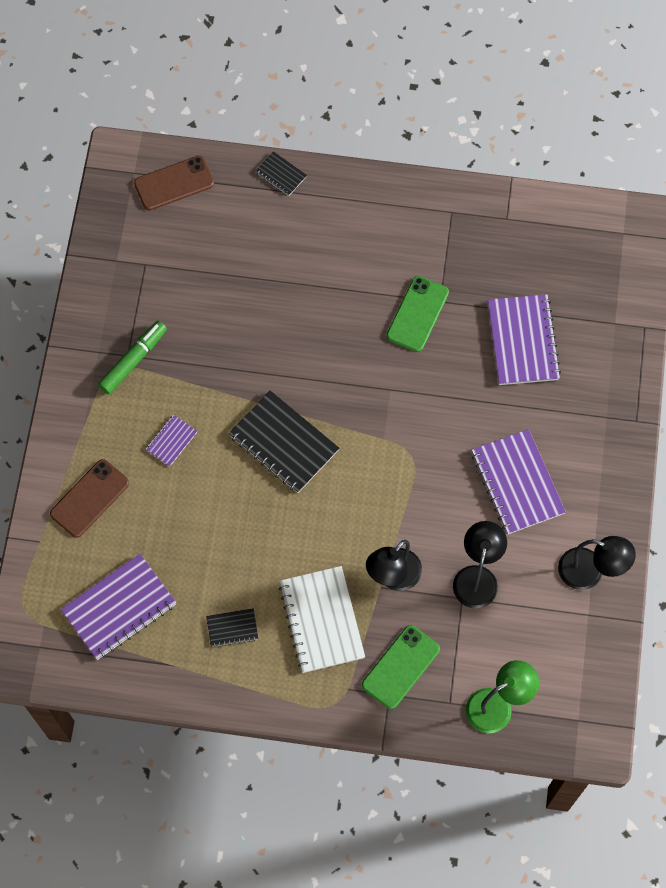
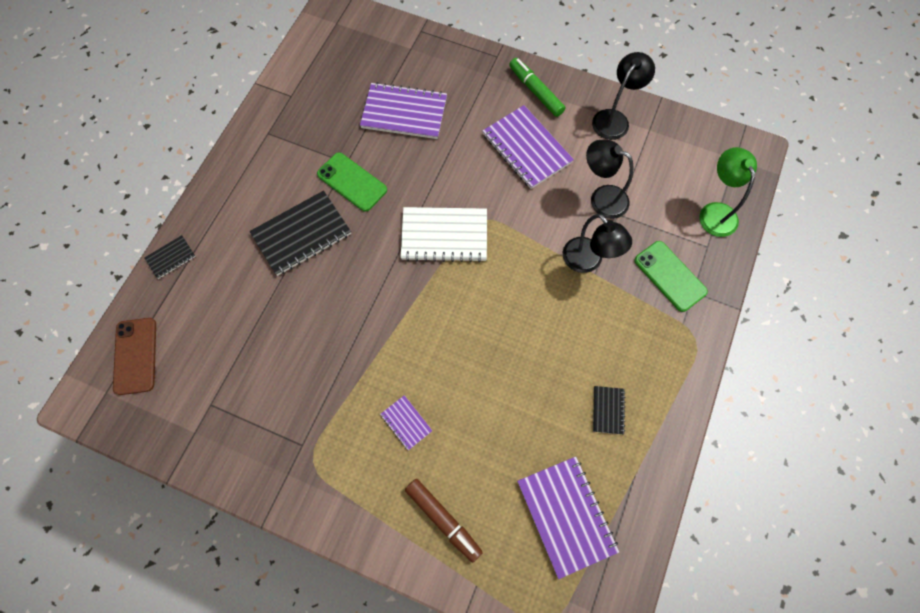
camera: 75 degrees left, 0 degrees up
brown phone [50,459,129,538] -> brown marker [405,479,483,563]
green marker [98,321,167,394] -> green marker moved to [509,58,565,117]
black notebook [229,390,339,493] -> black notebook moved to [250,190,351,276]
white notebook [279,566,365,673] -> white notebook moved to [400,207,487,263]
purple notebook [472,429,566,534] -> purple notebook turned 60 degrees clockwise [482,105,574,189]

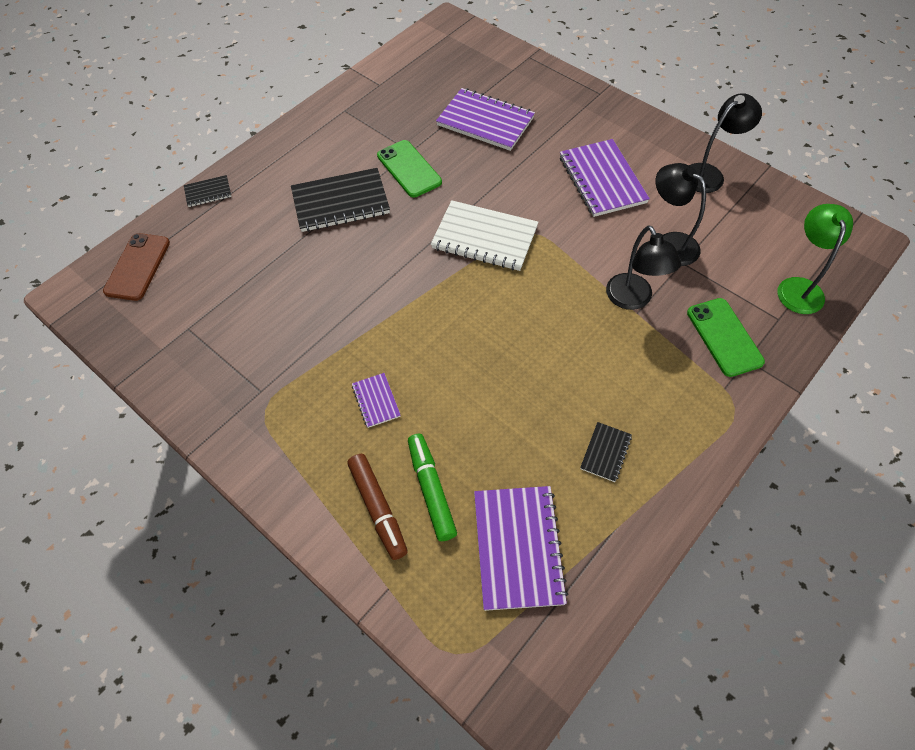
camera: 20 degrees right, 10 degrees down
green marker [509,58,565,117] -> green marker moved to [408,434,457,541]

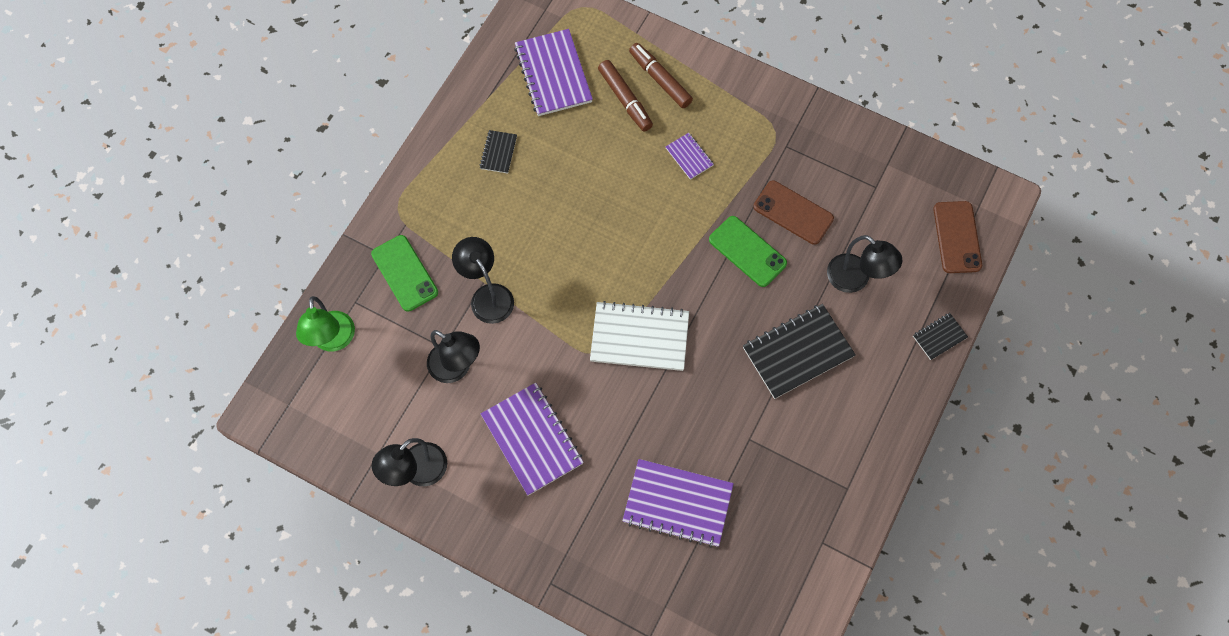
camera: 165 degrees right, 10 degrees up
green phone [377,140,442,198] -> green phone moved to [709,216,787,287]
green marker [408,434,457,541] -> brown marker [598,60,653,131]
none -> brown phone [753,181,834,245]
none -> black lamp [827,235,902,293]

